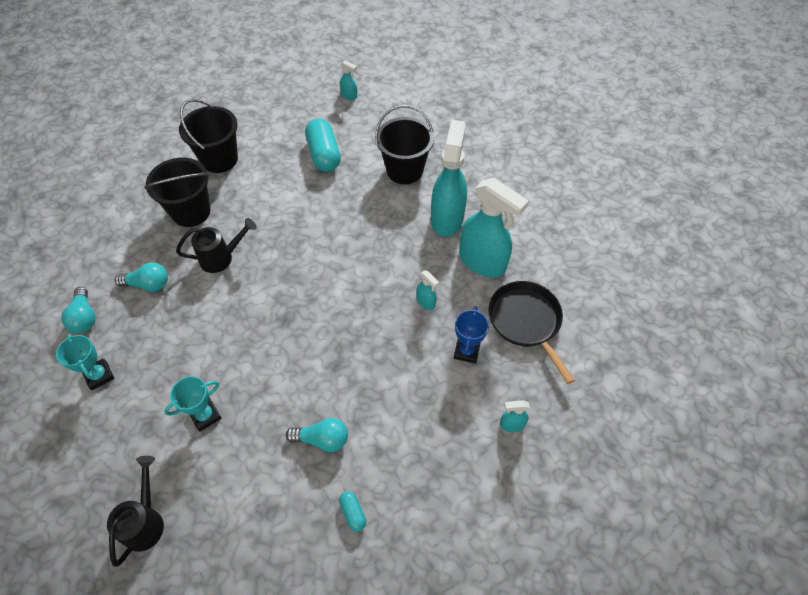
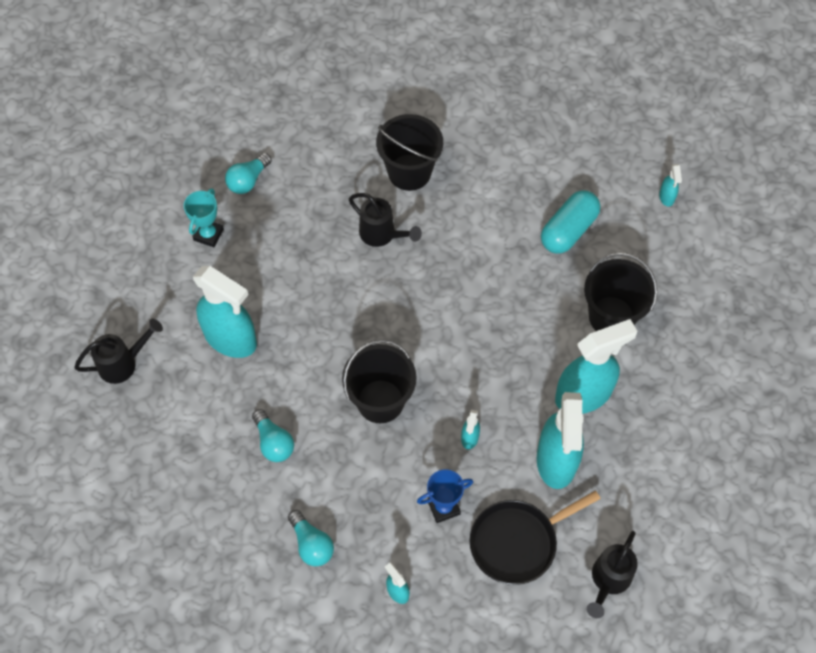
camera: 55 degrees right, 5 degrees up
turquoise light bulb [114,262,168,291] -> turquoise light bulb moved to [288,510,334,566]
turquoise trophy [164,376,222,432] -> turquoise spray bottle [193,266,257,358]
black bucket [179,99,238,173] -> black bucket moved to [342,339,417,423]
turquoise capsule [339,491,366,531] -> none
black pan [488,281,575,384] -> black pan turned 150 degrees counterclockwise [470,491,601,585]
none -> black watering can [587,531,638,618]

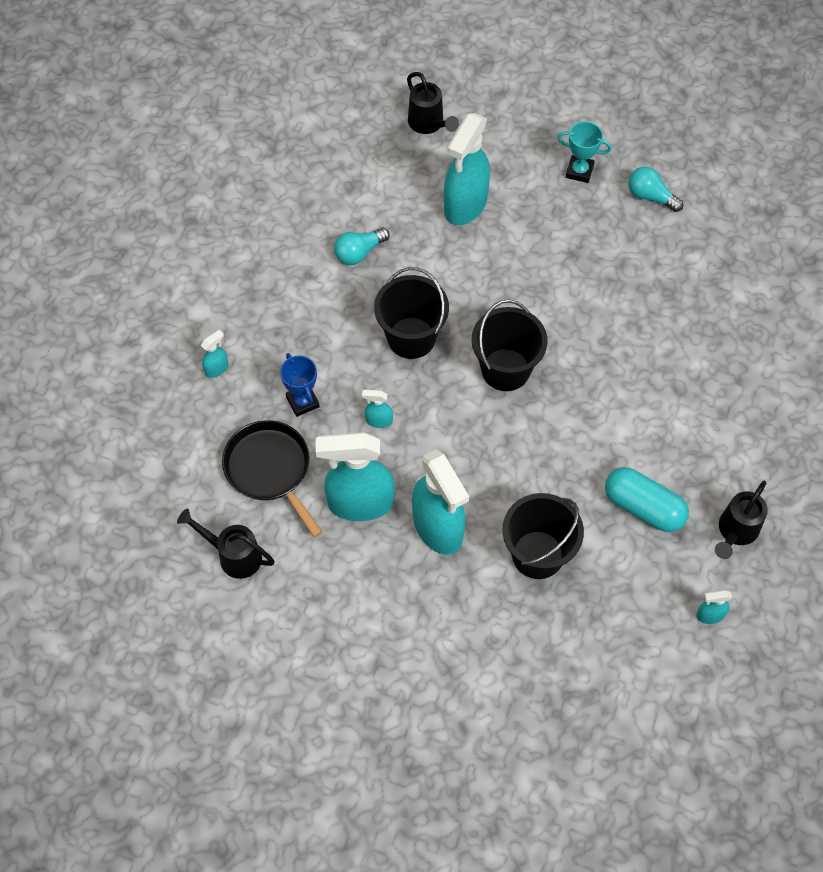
camera: 85 degrees right, 0 degrees up
turquoise light bulb [288,510,334,566] -> none
black watering can [349,193,422,247] -> black watering can moved to [715,481,768,559]
black bucket [376,114,443,191] -> black bucket moved to [471,300,548,391]

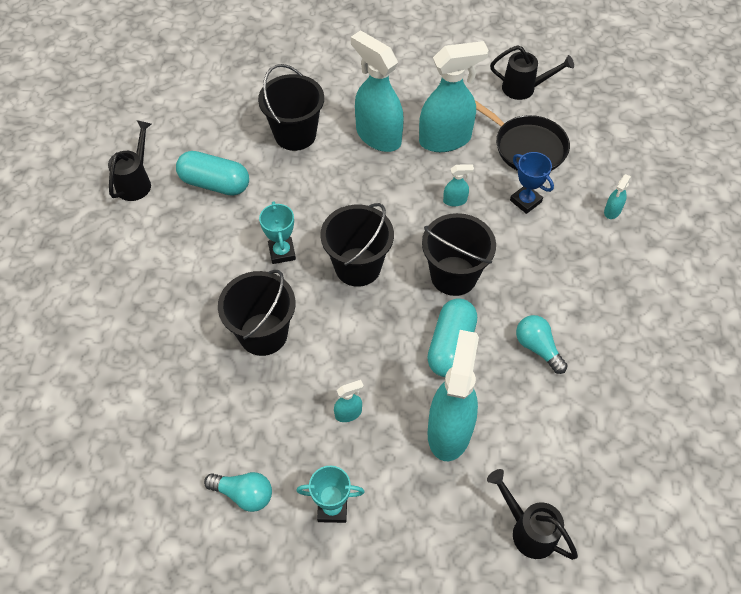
camera: 165 degrees right, 5 degrees down
turquoise light bulb [334,228,390,265] -> turquoise light bulb turned 75 degrees counterclockwise [516,315,568,374]
turquoise spray bottle [696,590,732,624] -> turquoise spray bottle moved to [334,380,364,422]
none -> black bucket [218,270,295,356]
none -> turquoise trophy [259,201,296,264]
none -> turquoise capsule [427,298,477,377]

